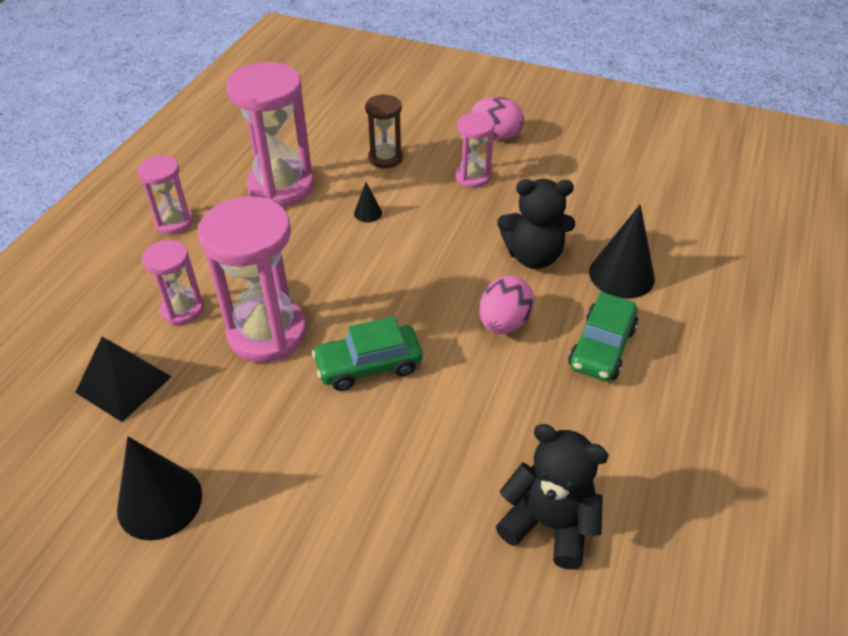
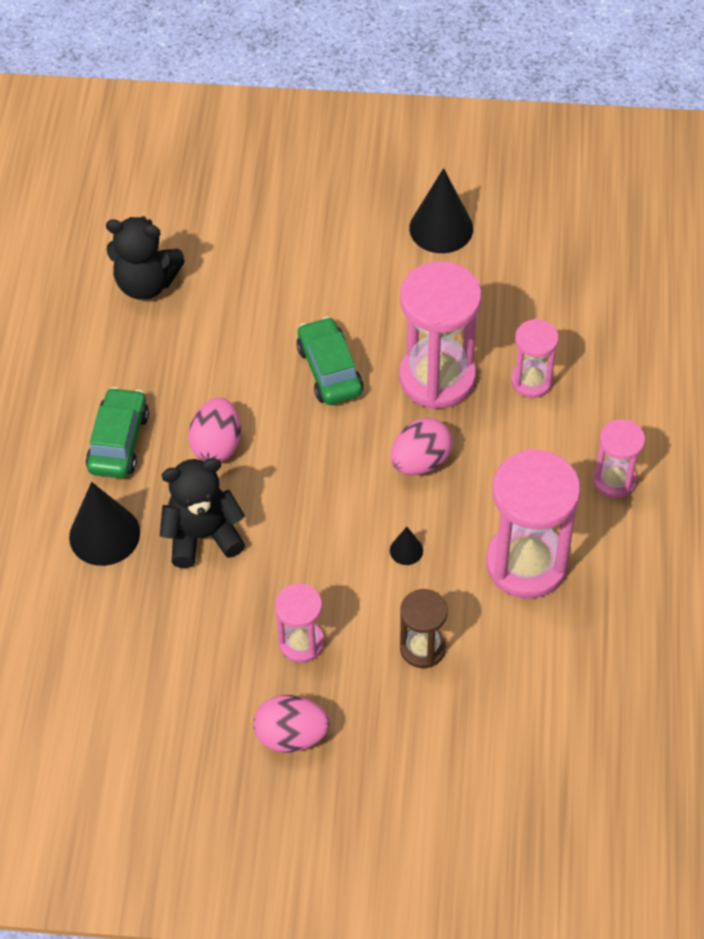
camera: 165 degrees right, 10 degrees up
black pyramid [75,337,172,422] -> none
green car [312,316,422,391] -> green car turned 75 degrees counterclockwise [297,317,364,405]
none -> pink egg [391,418,452,475]

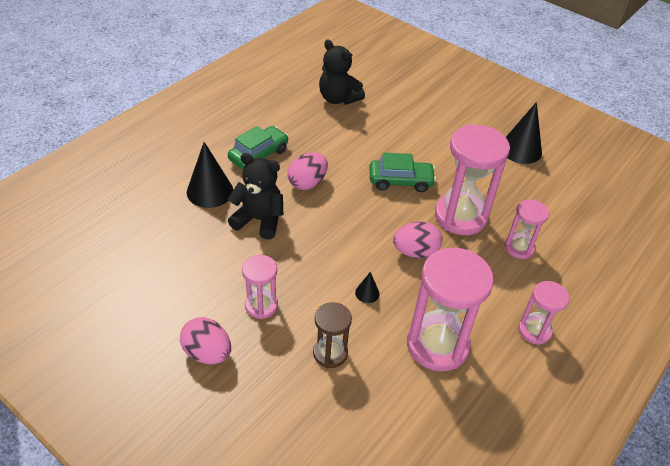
camera: 30 degrees right, 10 degrees down
green car [297,317,364,405] -> green car turned 75 degrees clockwise [370,153,436,192]

